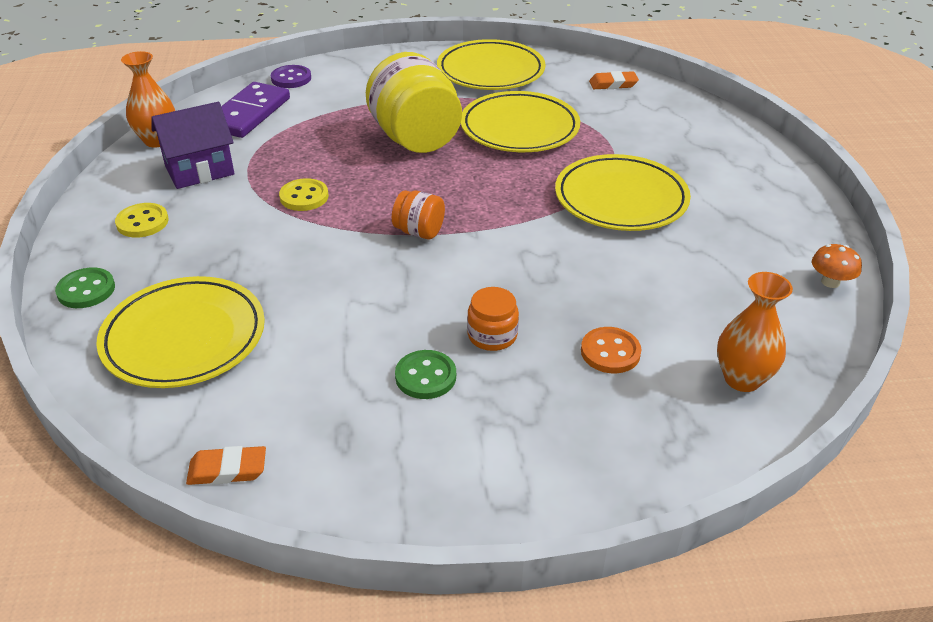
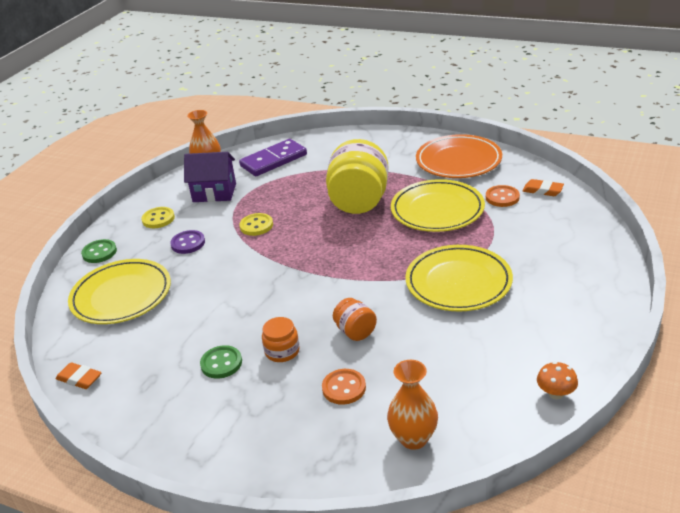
camera: 35 degrees right, 5 degrees down
purple button [271,65,311,88] -> purple button moved to [170,230,205,254]
orange jar [392,190,445,239] -> orange jar moved to [333,298,377,341]
yellow plate [437,39,545,90] -> orange plate [416,134,502,178]
none -> orange button [486,185,520,207]

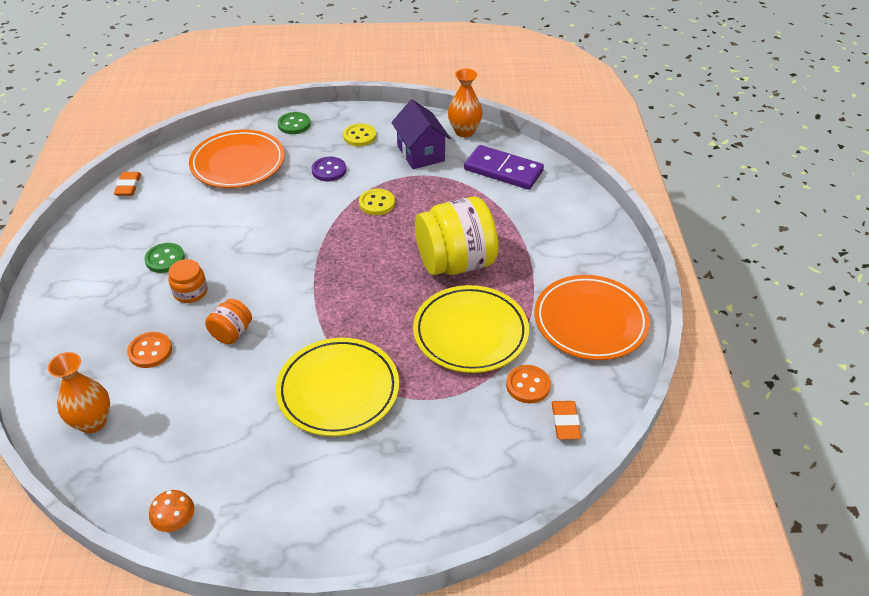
camera: 60 degrees right, 10 degrees up
yellow plate [68,259,171,324] -> orange plate [189,130,285,188]

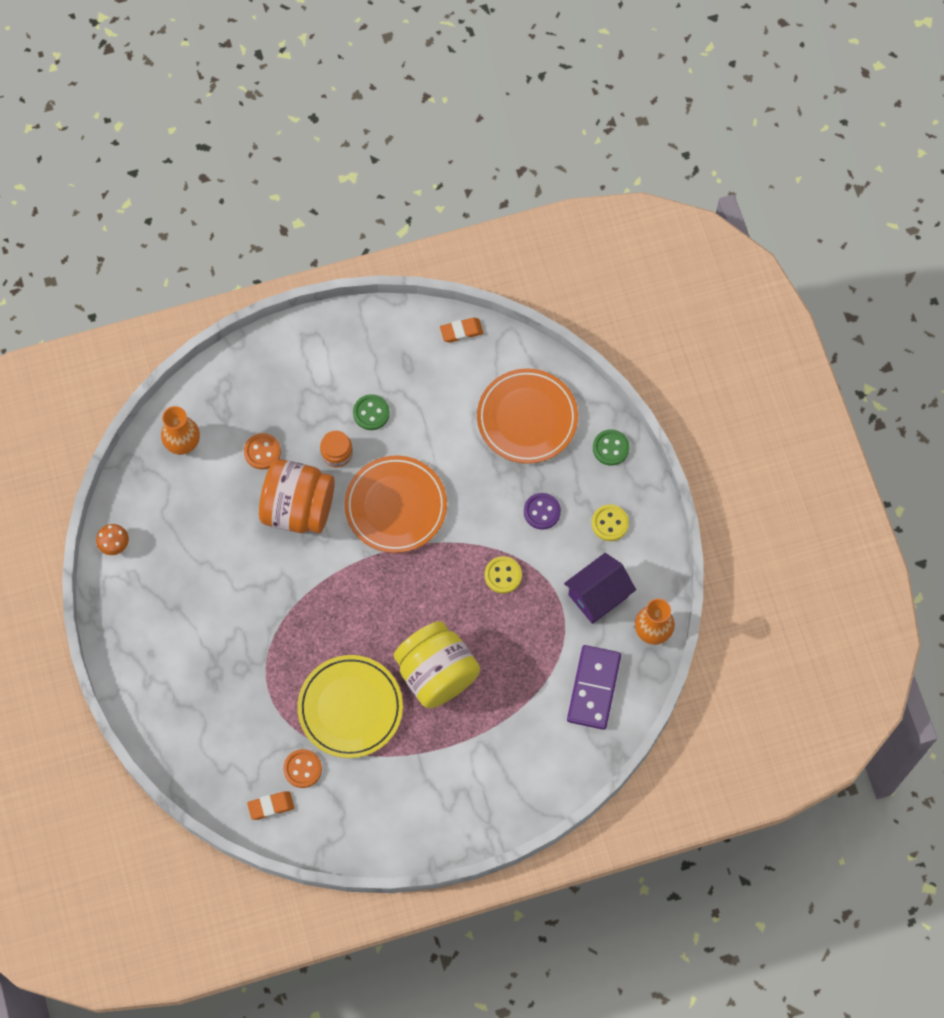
camera: 75 degrees right, 25 degrees up
orange jar [205,299,252,344] -> orange jar [259,459,335,533], size x2.10
yellow plate [276,338,399,436] -> none
orange plate [534,275,650,360] -> orange plate moved to [345,456,447,553]

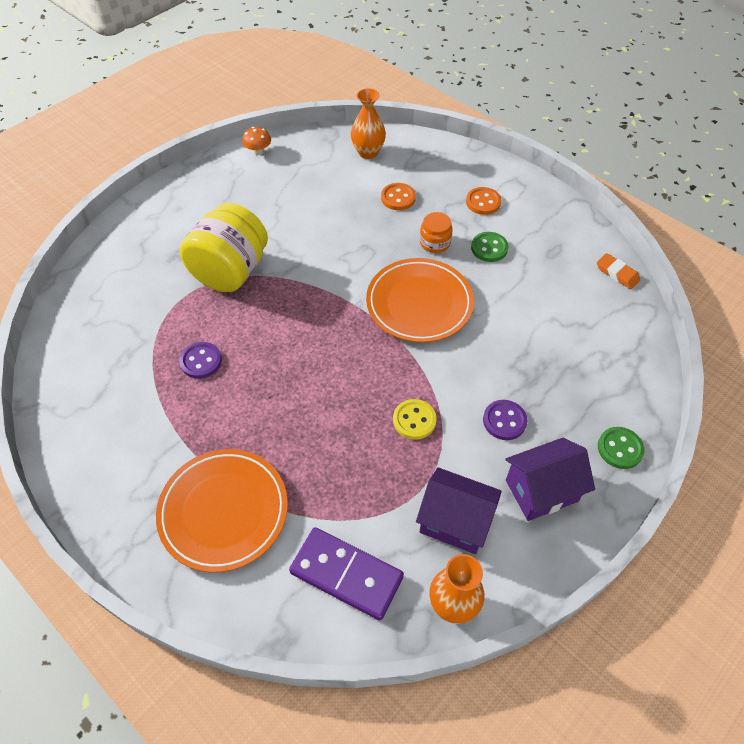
camera: 60 degrees right, 15 degrees down
orange eraser [247,791,294,820] -> none
orange jar [259,459,335,533] -> none
orange button [283,749,322,788] -> orange button moved to [466,187,501,215]
yellow plate [297,655,403,758] -> purple button [180,342,222,379]
yellow jar [394,621,480,708] -> yellow jar moved to [179,202,268,292]
orange plate [477,368,578,464] -> orange plate moved to [156,449,288,572]
purple domino [567,645,621,730] -> purple domino turned 45 degrees clockwise [289,527,404,620]
yellow button [592,505,629,541] -> purple house [506,437,595,521]

